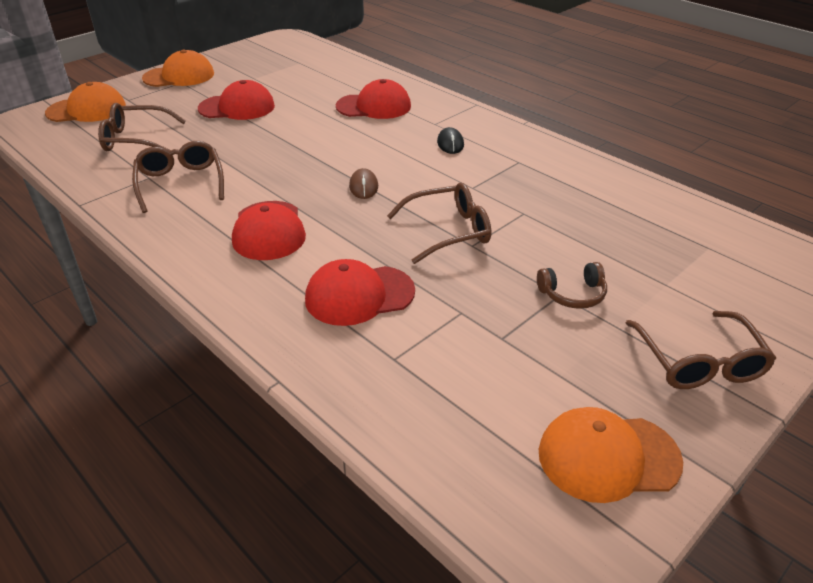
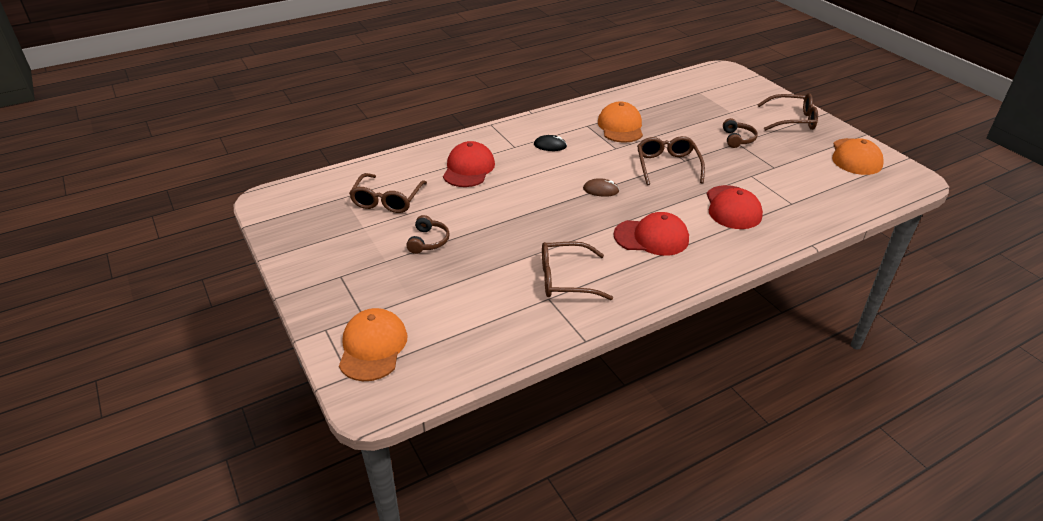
camera: 75 degrees left, 0 degrees up
brown glasses [98,103,186,151] -> brown glasses moved to [349,173,427,213]
orange cap [142,50,214,87] -> orange cap moved to [598,102,643,143]
red cap [198,80,275,120] -> brown headphones [406,215,450,254]

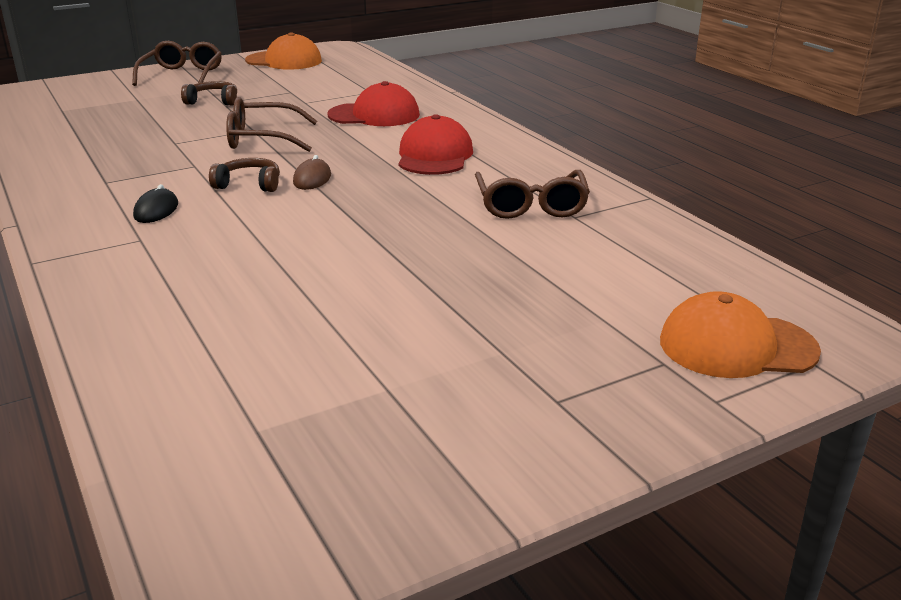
camera: 90 degrees left, 10 degrees down
brown glasses [349,173,427,213] -> none
brown headphones [406,215,450,254] -> brown headphones moved to [209,158,280,192]
red cap [443,141,495,187] -> none
orange cap [598,102,643,143] -> none

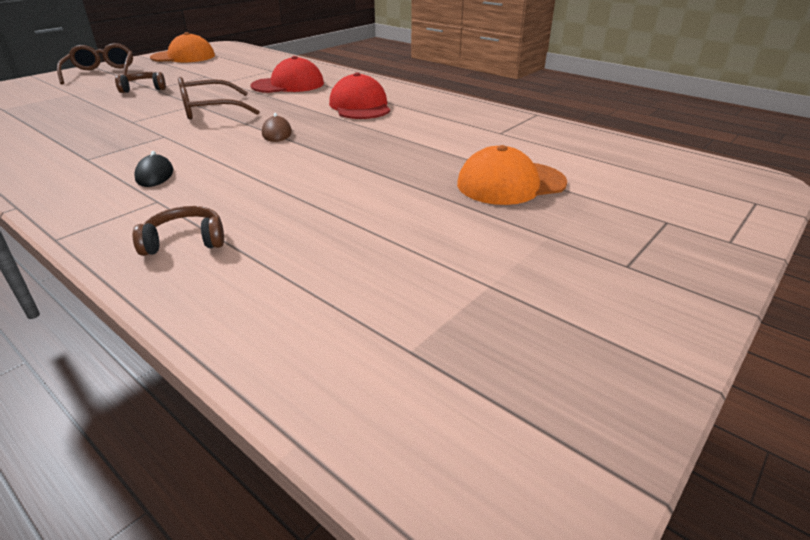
camera: 20 degrees left, 5 degrees up
brown headphones [209,158,280,192] -> brown headphones moved to [133,206,224,256]
brown glasses [475,170,590,219] -> none
orange cap [660,291,821,378] -> orange cap moved to [457,145,567,205]

